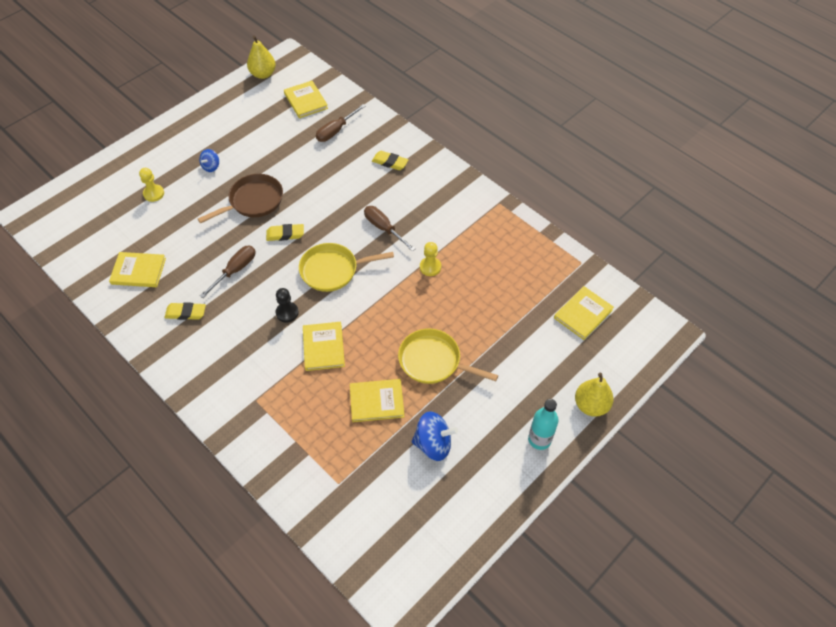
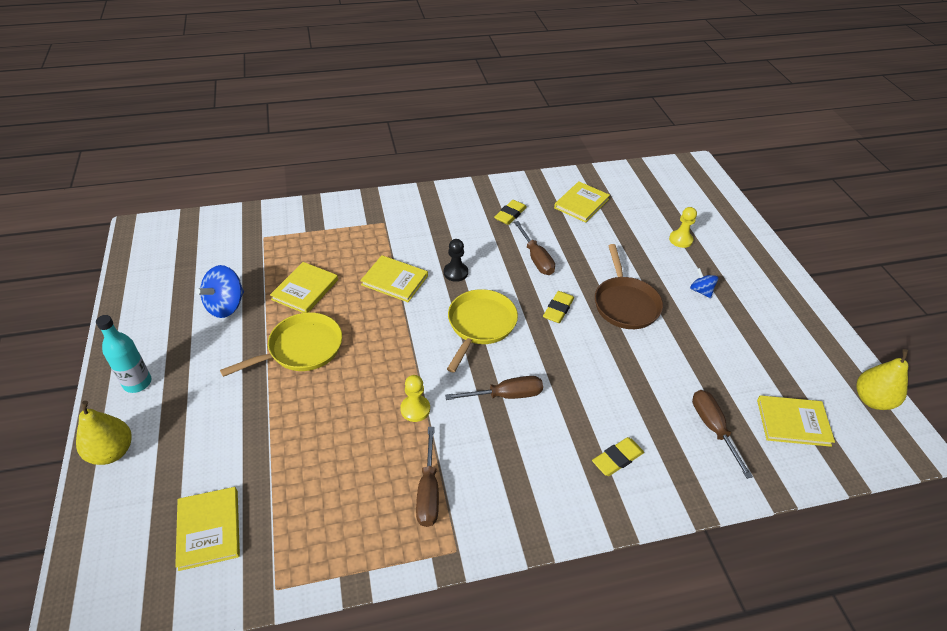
camera: 120 degrees right, 10 degrees down
none -> brown screwdriver [416,427,439,527]

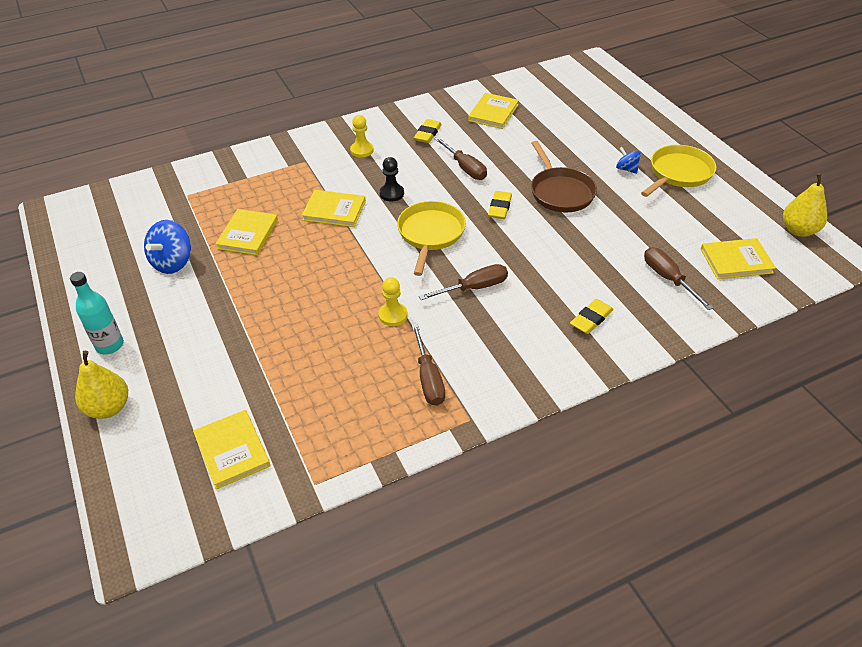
camera: 10 degrees left, 0 degrees up
yellow pan [220,312,342,377] -> yellow pan moved to [641,145,716,197]
yellow pawn [669,207,697,248] -> yellow pawn moved to [350,115,374,157]

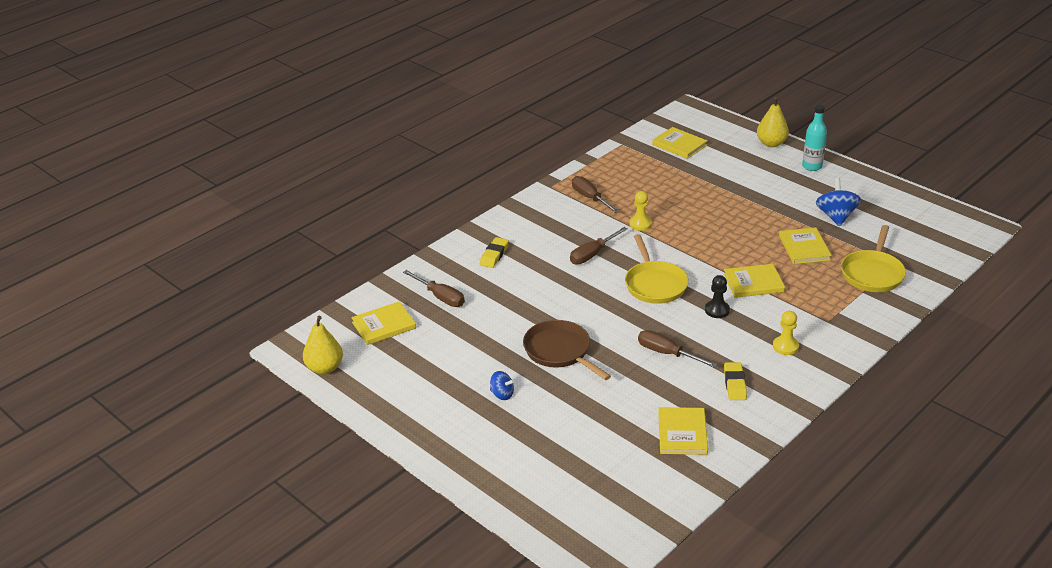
camera: 160 degrees right, 10 degrees down
yellow eraser [488,191,512,219] -> none
yellow pan [641,145,716,197] -> yellow pan moved to [841,225,906,292]

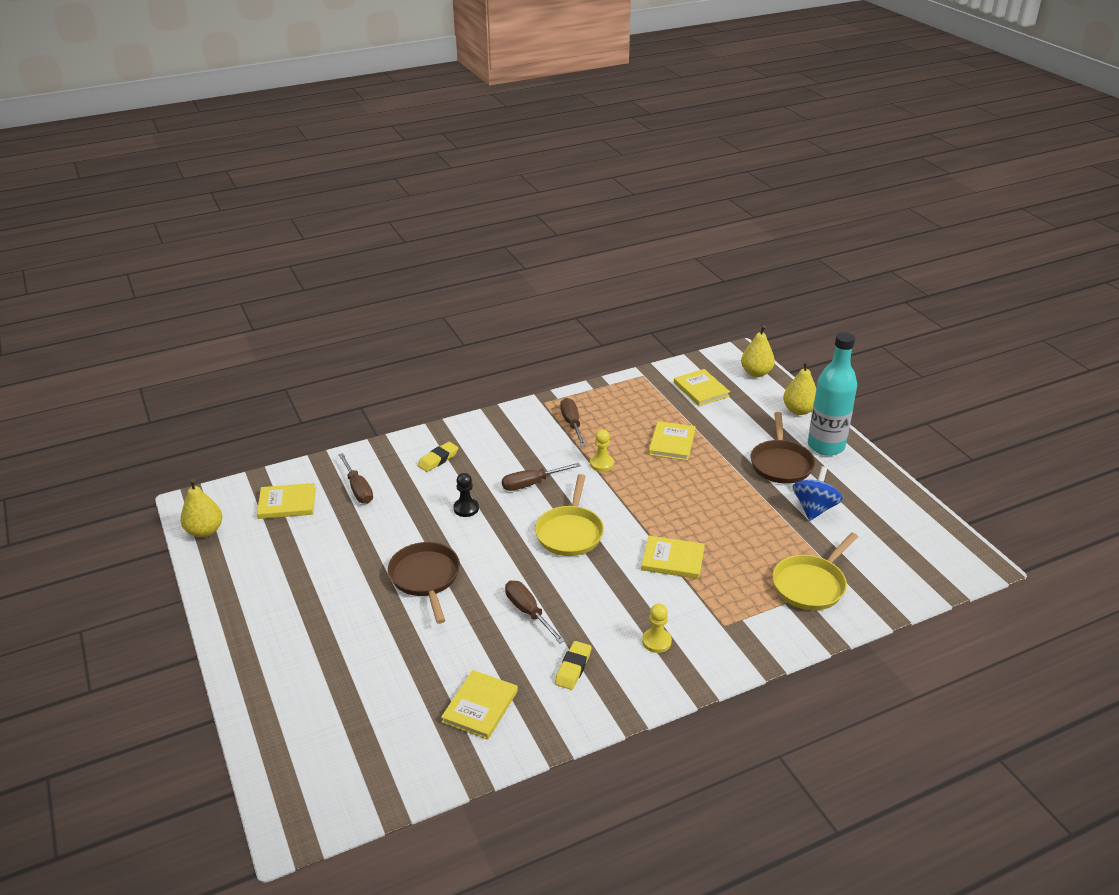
camera: 20 degrees right, 0 degrees up
blue spinning top [490,371,515,400] -> none
black pawn [705,275,730,318] -> black pawn moved to [453,473,479,517]
yellow book [779,227,832,264] -> yellow book moved to [649,421,696,461]
turquoise bottle [802,105,827,171] -> turquoise bottle [808,332,857,456], size x1.68
none -> yellow pear [741,325,775,377]
none -> brown pan [750,412,815,484]

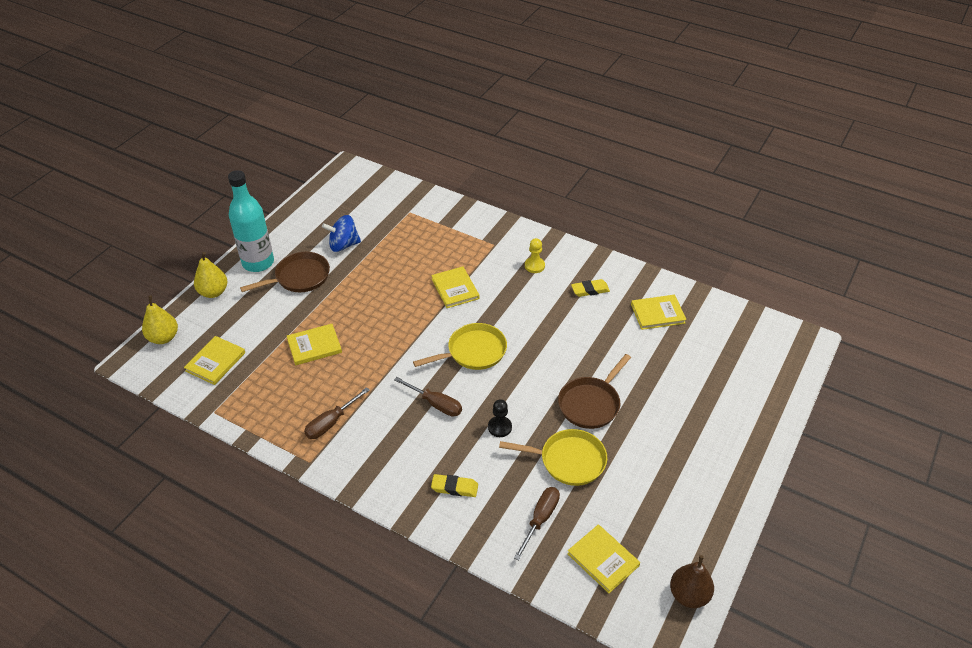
camera: 125 degrees left, 10 degrees up
yellow pear [180,479,222,537] -> brown pear [670,555,714,608]
brown screwdriver [505,581,565,643] -> none
yellow pawn [590,429,614,472] -> none
yellow pan [772,533,858,610] -> yellow pan moved to [499,429,607,486]

